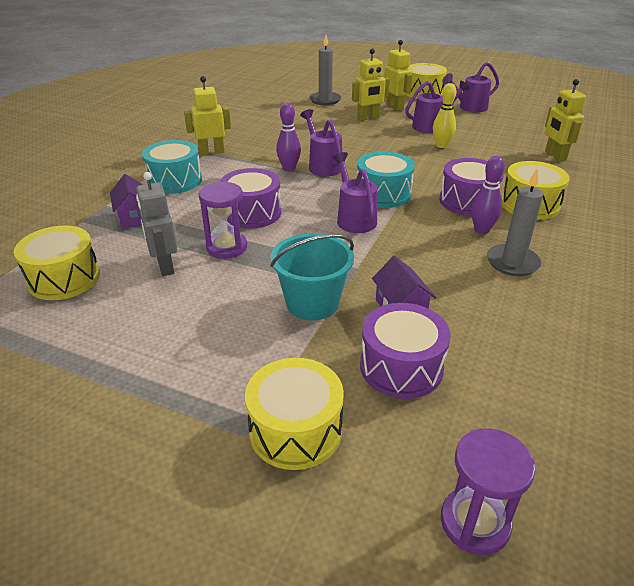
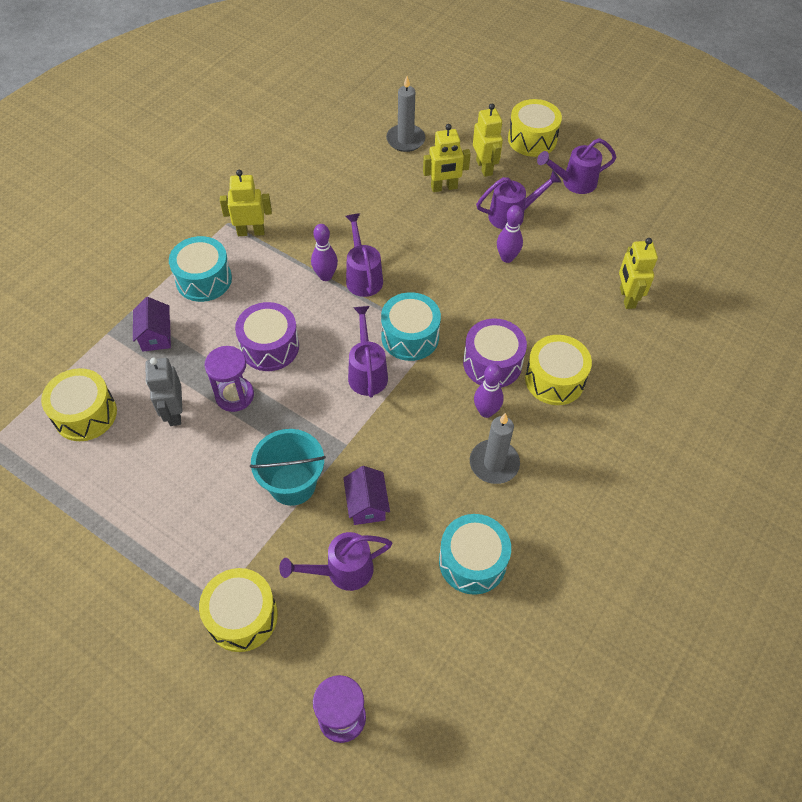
camera: 10 degrees right, 20 degrees up
purple drum [360,303,451,399] -> purple watering can [279,532,392,591]
yellow bowling pin [433,83,457,148] -> purple bowling pin [497,205,523,263]
none -> turquoise drum [439,514,511,595]

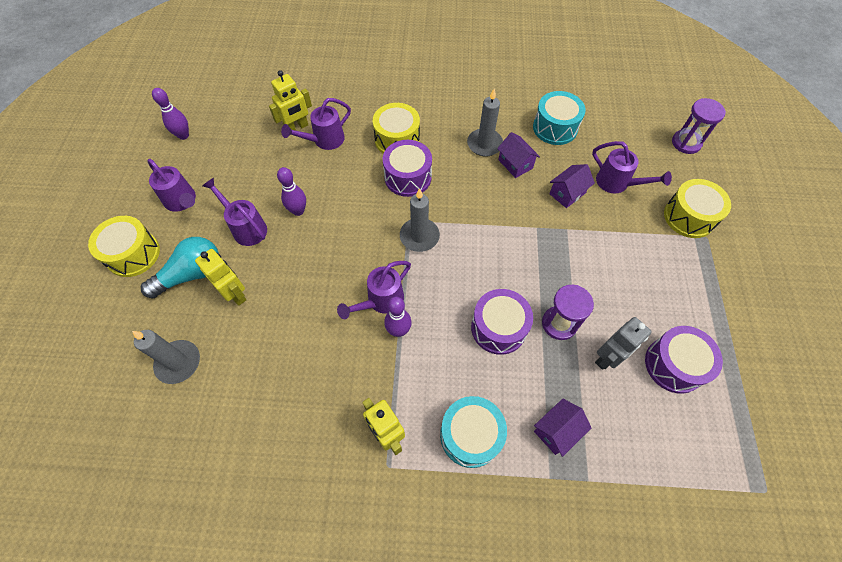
camera: 120 degrees left, 5 degrees up
yellow drum [41,368,117,441] -> none
turquoise bucket [250,429,326,506] -> none
purple watering can [348,306,388,397] -> purple watering can moved to [281,98,351,150]
turquoise drum [381,292,441,361] -> grey candle [400,188,440,252]
yellow robot [473,104,503,177] -> turquoise light bulb [141,237,219,299]
purple bowling pin [474,364,503,418] -> purple bowling pin moved to [152,88,189,140]
none -> purple house [497,132,540,178]
none -> purple drum [645,326,723,394]

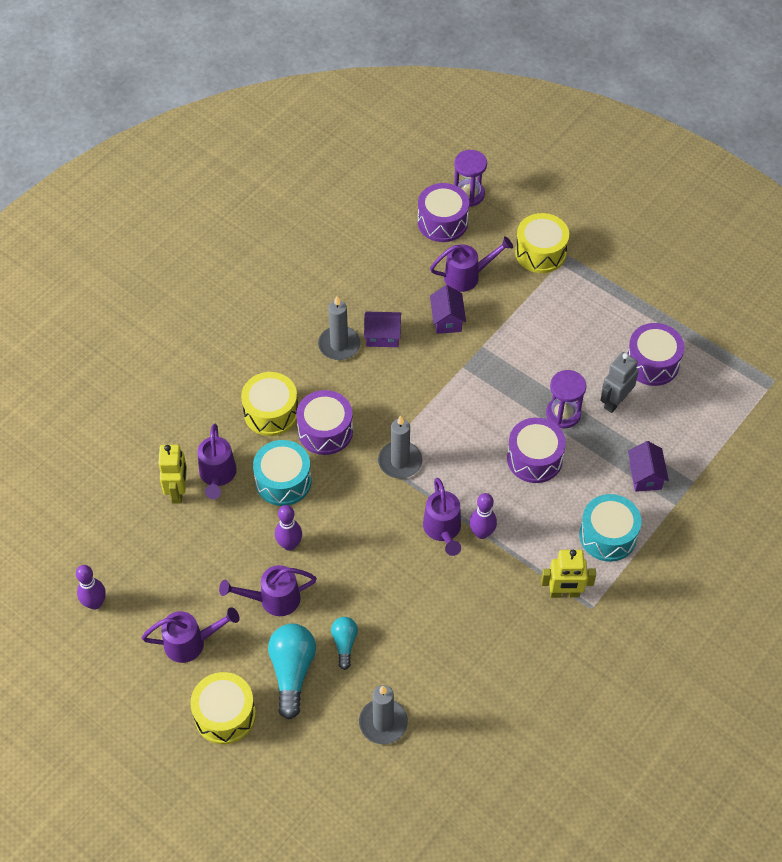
camera: 55 degrees left, 5 degrees down
yellow robot [195,249,246,306] -> turquoise light bulb [331,617,358,670]
turquoise drum [533,91,586,145] -> turquoise drum moved to [253,440,312,506]
grey robot [595,317,652,370] -> grey robot turned 135 degrees counterclockwise [600,352,639,413]
none -> purple drum [418,183,469,242]

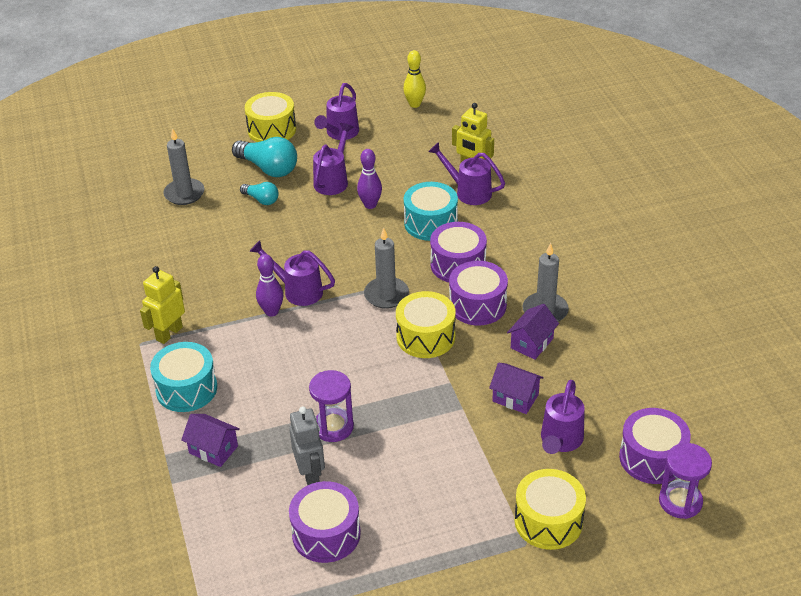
camera: 125 degrees right, 15 degrees down
purple bowling pin [76,565,106,610] -> yellow bowling pin [403,50,426,108]
yellow drum [241,372,298,436] -> yellow drum moved to [396,291,456,358]
purple drum [507,418,566,483] -> purple drum moved to [449,261,508,325]

